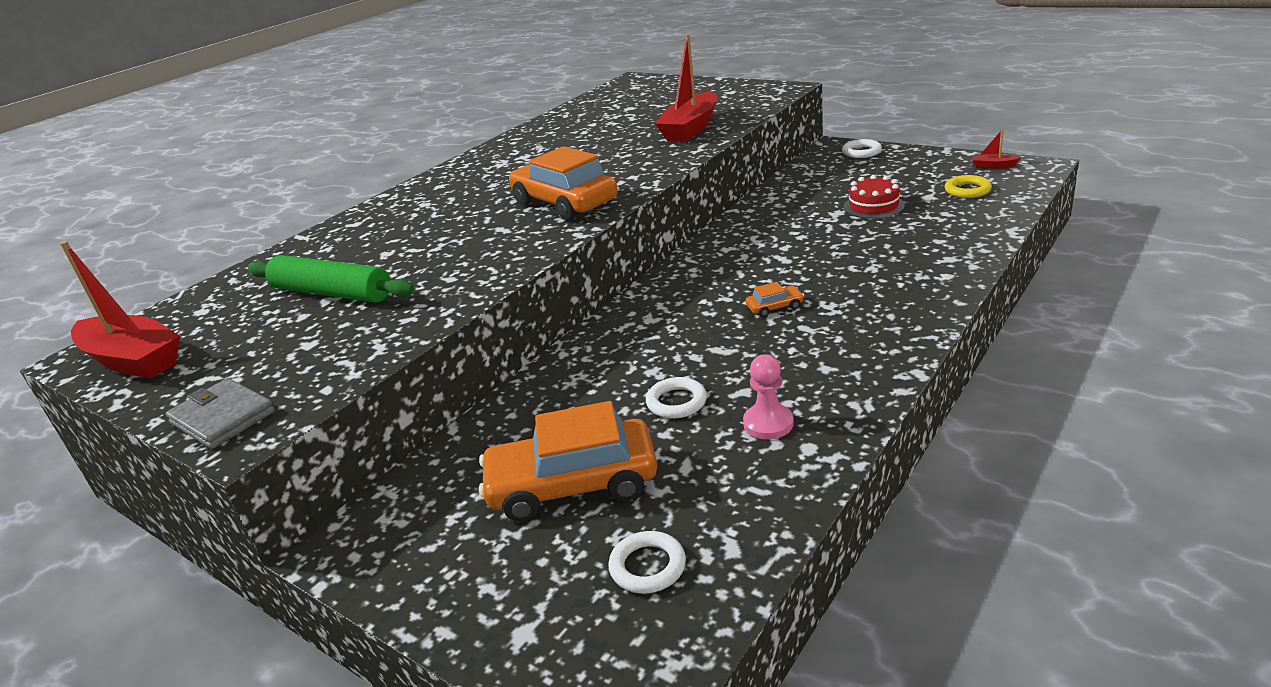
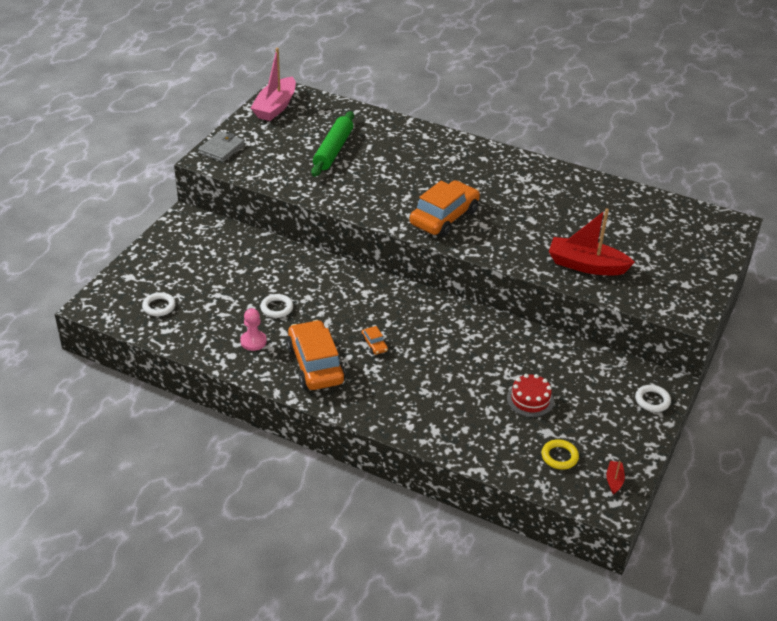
camera: 75 degrees right, 10 degrees up
red boat [60,241,180,379] -> pink boat [251,48,296,121]
orange car [479,401,657,521] -> orange car moved to [287,320,346,390]

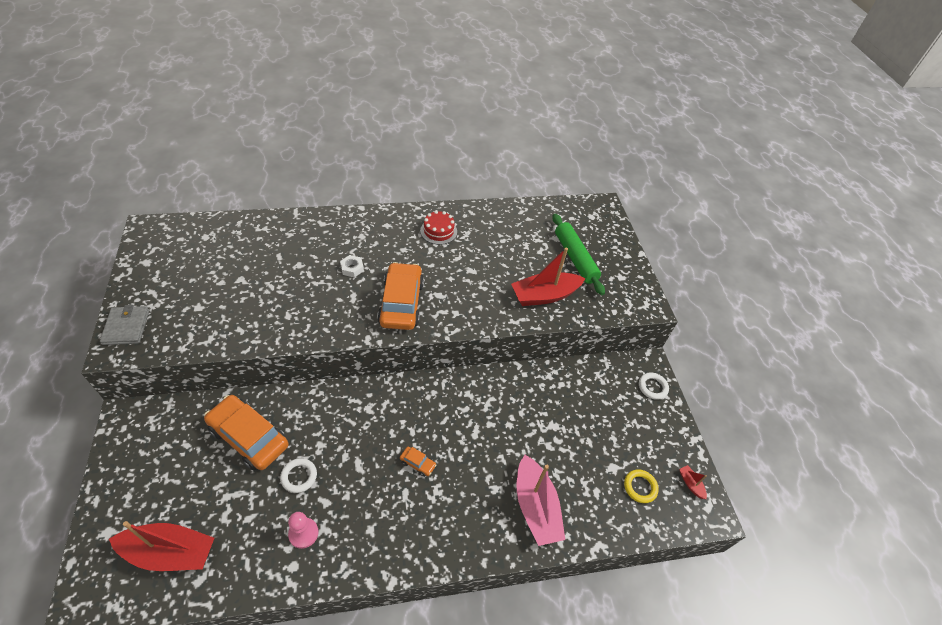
camera: 40 degrees left, 10 degrees up
white ring [142,292,176,316] -> red boat [109,521,214,571]
pink boat [251,48,296,121] -> pink boat moved to [517,455,565,546]
orange car [287,320,346,390] -> orange car moved to [204,395,288,470]
green rolling pin [311,111,354,177] -> green rolling pin moved to [552,214,605,295]
red cake [507,374,554,417] -> red cake moved to [420,211,457,245]
none -> white nut [340,255,364,278]

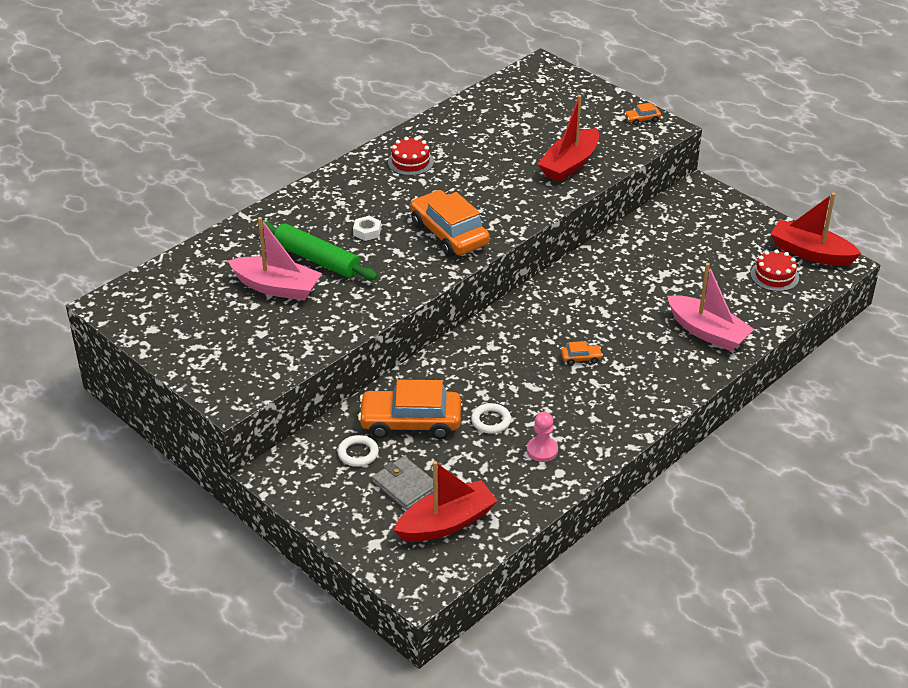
camera: 30 degrees left, 10 degrees down
grey wallet [100,305,149,345] -> grey wallet moved to [372,456,433,510]
green rolling pin [552,214,605,295] -> green rolling pin moved to [258,221,378,281]
yellow ring [624,469,659,503] -> red cake [751,249,799,292]
white ring [639,373,669,400] -> white ring moved to [338,435,379,467]
red boat [679,465,707,499] -> red boat [771,193,862,266], size x2.38
none -> pink boat [228,217,322,301]
none -> orange car [624,103,661,125]

